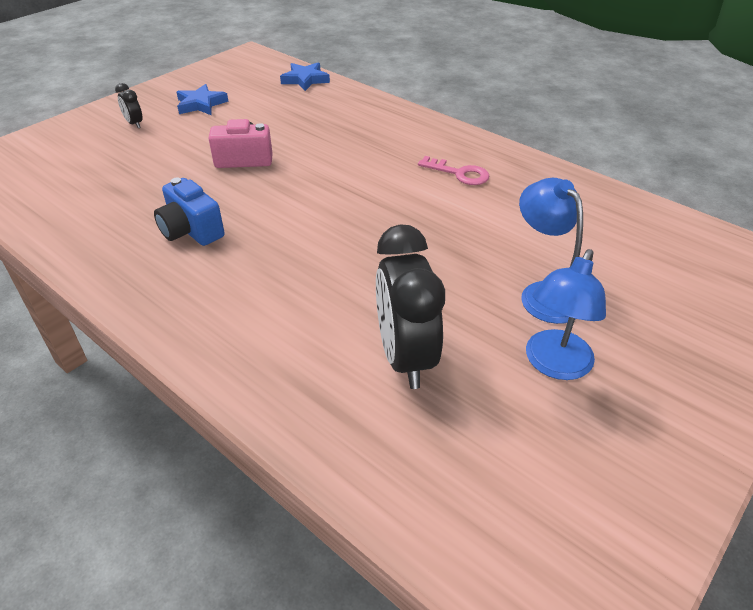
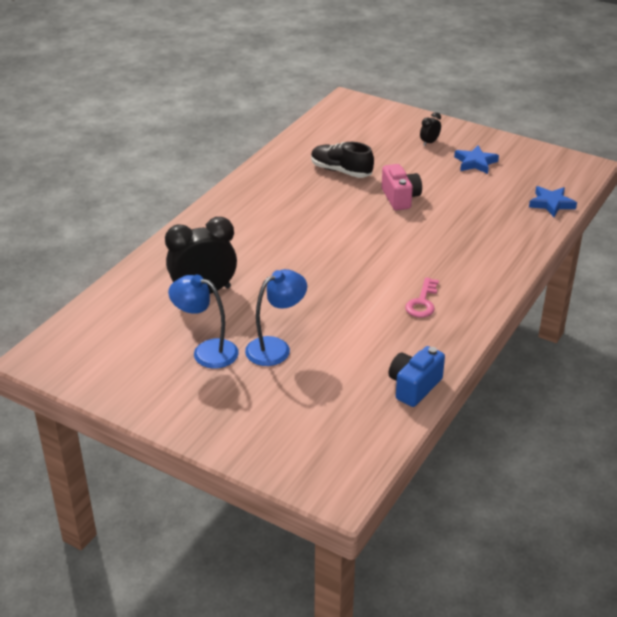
camera: 80 degrees right, 5 degrees down
blue camera [154,178,225,246] -> blue camera moved to [389,346,445,407]
none -> black shoe [311,142,374,178]

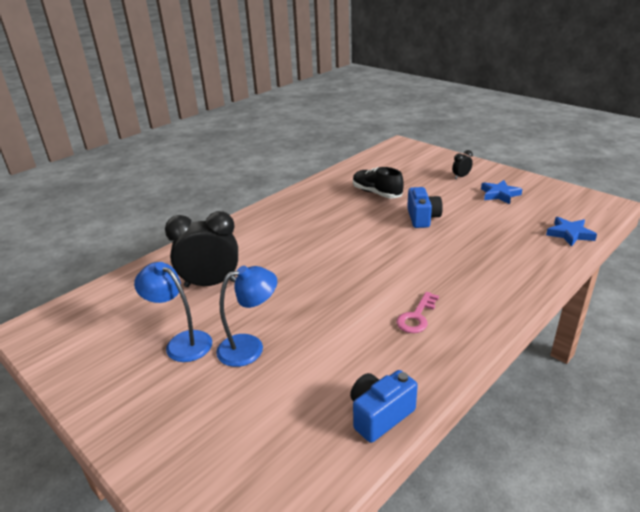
camera: 15 degrees right, 5 degrees down
pink camera [382,164,422,211] -> blue camera [407,187,443,228]

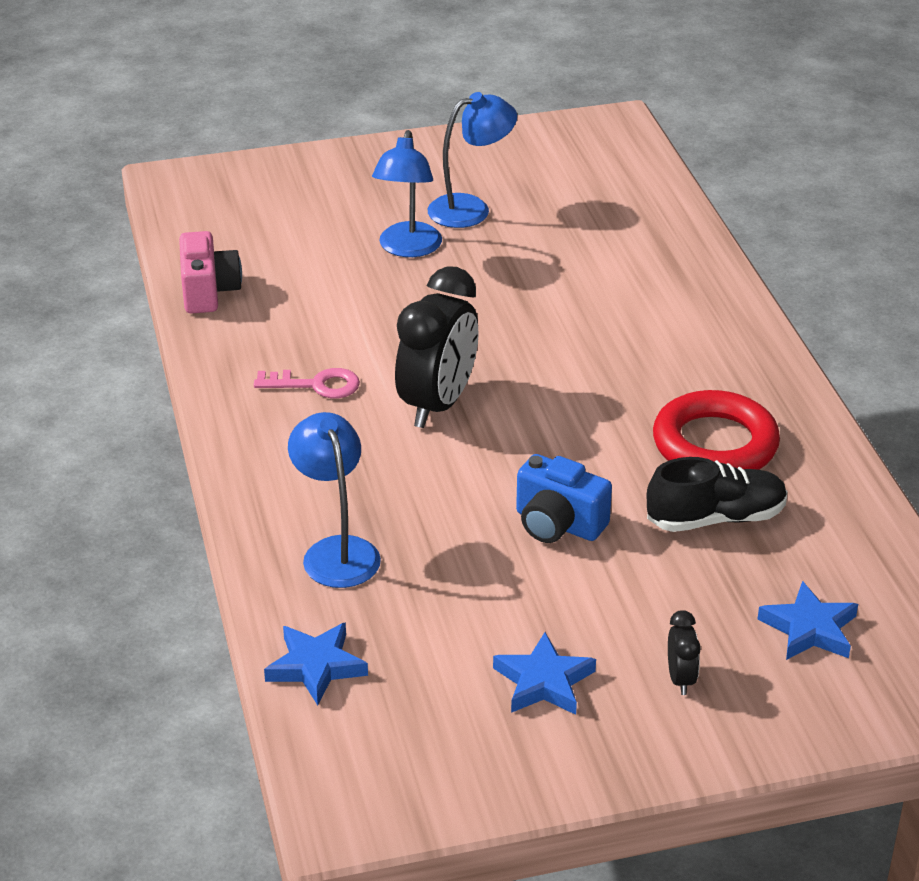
camera: 120 degrees right, 5 degrees up
black clock [165,211,238,287] -> black clock moved to [395,266,479,428]
blue camera [350,370,418,443] -> pink camera [179,231,242,314]
pink key [397,292,439,333] -> pink key turned 120 degrees clockwise [254,368,360,398]
none -> blue lamp [288,412,381,588]
none -> red ring [653,390,780,470]
none -> blue star [758,581,858,660]

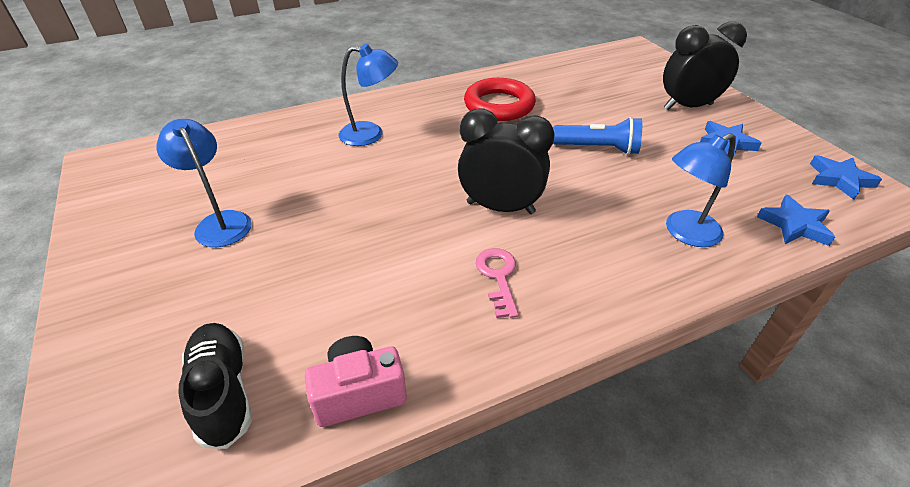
camera: 100 degrees left, 5 degrees up
blue lamp [372,130,442,257] -> blue lamp moved to [339,44,398,146]
blue camera [516,454,612,543] -> blue flashlight [553,117,642,155]
black shoe [647,457,788,532] -> black shoe moved to [178,323,252,449]
black clock [668,610,701,695] -> black clock [663,22,747,110], size x2.25
blue star [758,581,858,660] -> blue star moved to [810,155,882,200]

